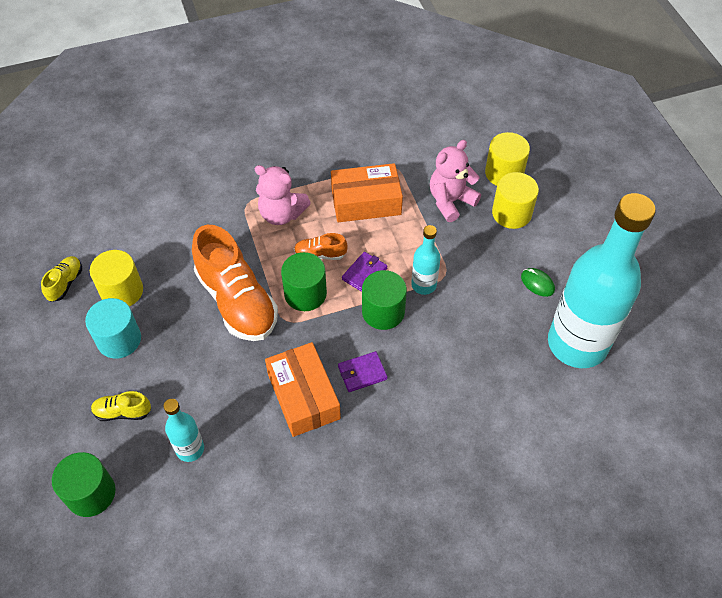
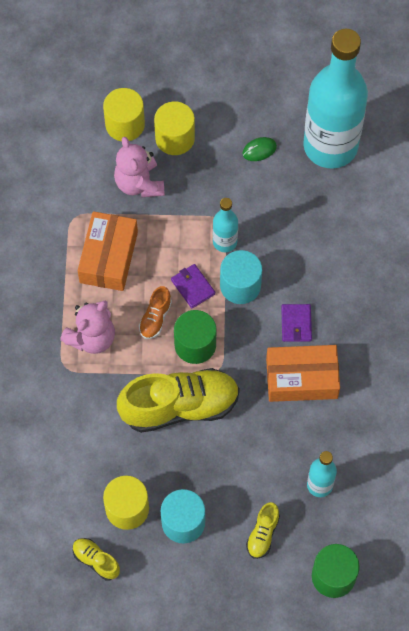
camera: 70 degrees left, 10 degrees up
orange shoe [192,225,278,341] -> yellow shoe [117,368,240,433]
green cylinder [362,270,407,330] -> turquoise cylinder [220,250,262,304]

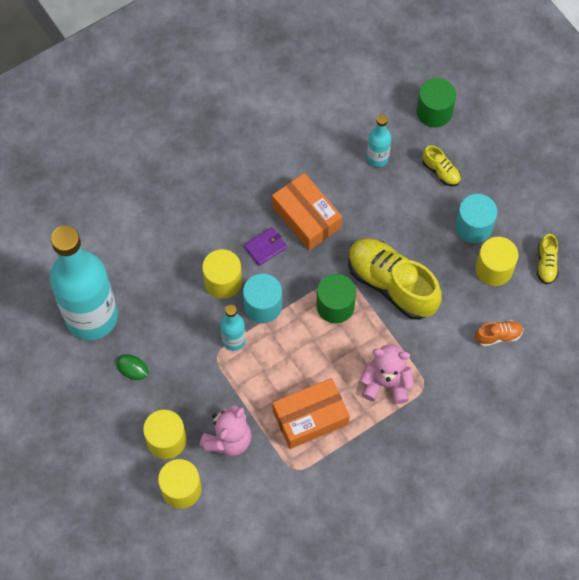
camera: 125 degrees left, 0 degrees up
orange shoe [139,286,172,339] -> orange shoe moved to [475,320,523,347]
purple wallet [171,264,215,308] -> none
yellow shoe [246,502,280,559] -> yellow shoe turned 60 degrees clockwise [423,146,461,186]
none -> yellow cylinder [202,249,242,299]

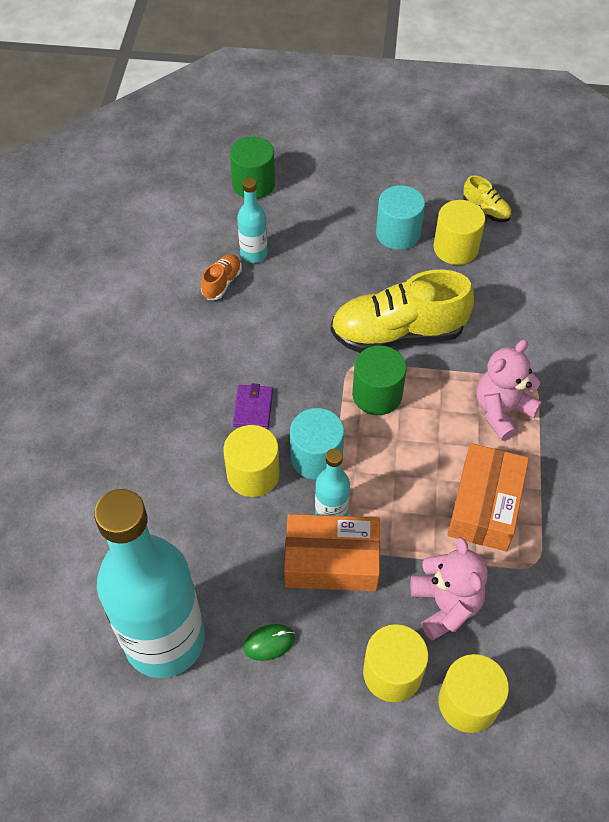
camera: 50 degrees left, 10 degrees down
orange box [272,173,342,250] -> orange box moved to [284,514,380,591]
yellow shoe [423,146,461,186] -> none
orange shoe [475,320,523,347] -> orange shoe moved to [201,254,242,300]

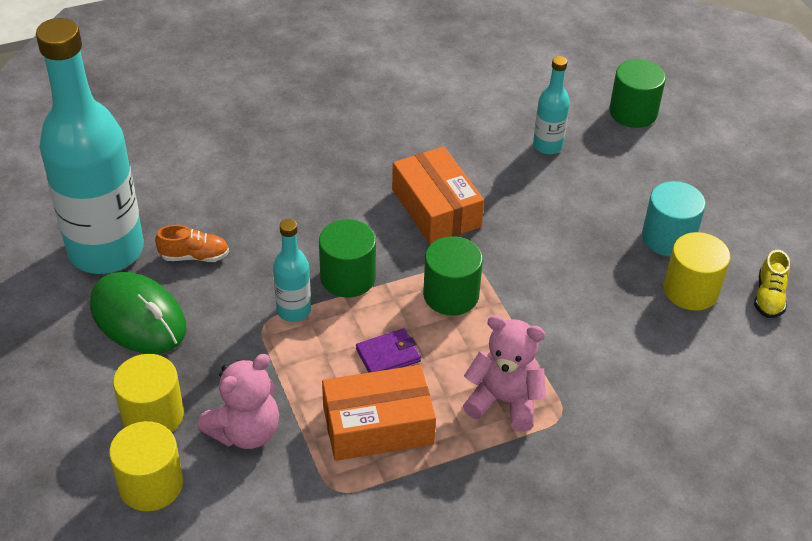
camera: 60 degrees right, 10 degrees down
orange shoe [201,254,242,300] -> orange shoe moved to [155,225,229,262]
yellow cylinder [224,425,280,497] -> none
purple wallet [233,383,273,429] -> purple wallet moved to [356,328,421,373]
green mouse [243,624,295,661] -> green mouse [90,272,186,354], size x2.24
orange box [284,514,380,591] -> orange box moved to [392,146,484,244]
turquoise cylinder [290,408,344,480] -> green cylinder [319,219,376,297]
yellow shoe [331,269,474,353] -> none

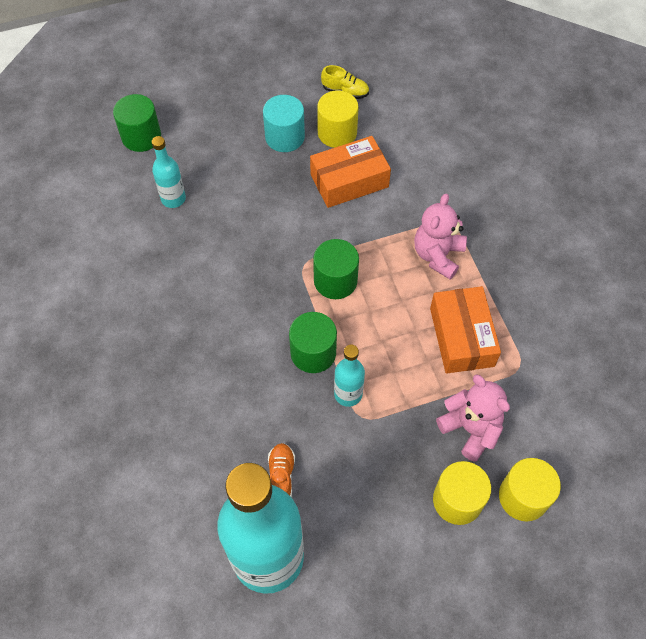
camera: 85 degrees left, 15 degrees up
green mouse [90,272,186,354] -> none
purple wallet [356,328,421,373] -> none
orange box [392,146,484,244] -> orange box moved to [310,136,391,208]

